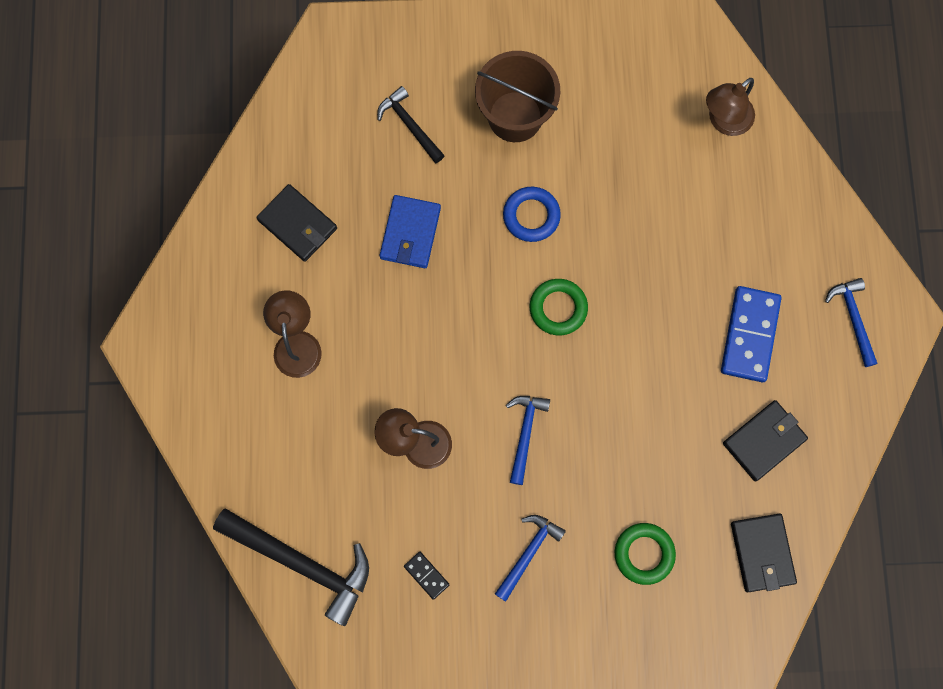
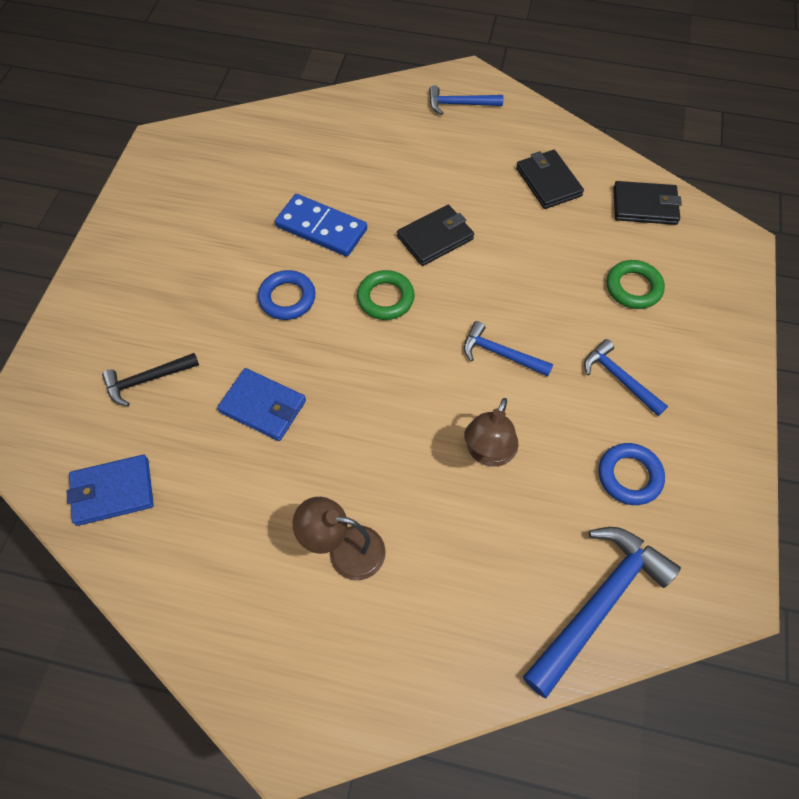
camera: 75 degrees left, 15 degrees down
black hammer [213,508,369,626] -> blue hammer [523,527,681,698]
black wallet [256,184,337,262] -> black wallet moved to [397,205,474,266]
black domino [404,552,449,600] -> blue ring [599,443,665,505]
brown bucket [475,51,560,142] -> none
brown lamp [706,78,755,136] -> none
blue domino [721,286,781,382] -> blue domino moved to [275,194,367,257]
none -> blue wallet [66,455,154,526]

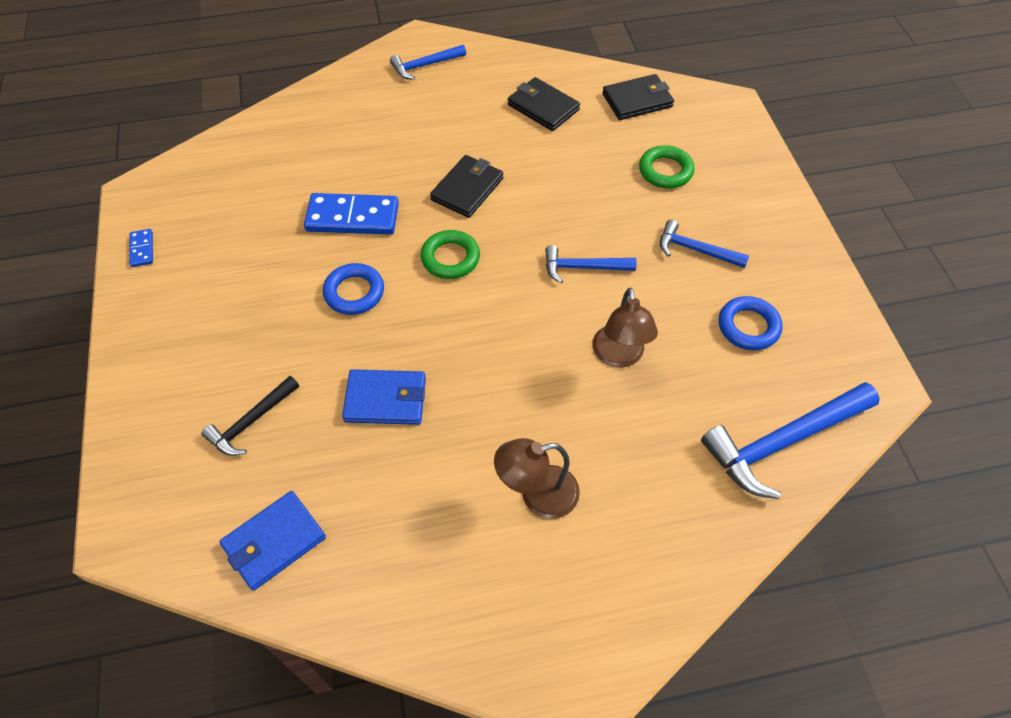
camera: 25 degrees left, 5 degrees down
blue hammer [523,527,681,698] -> blue hammer turned 135 degrees counterclockwise [701,382,880,499]
none -> blue domino [129,229,153,267]

